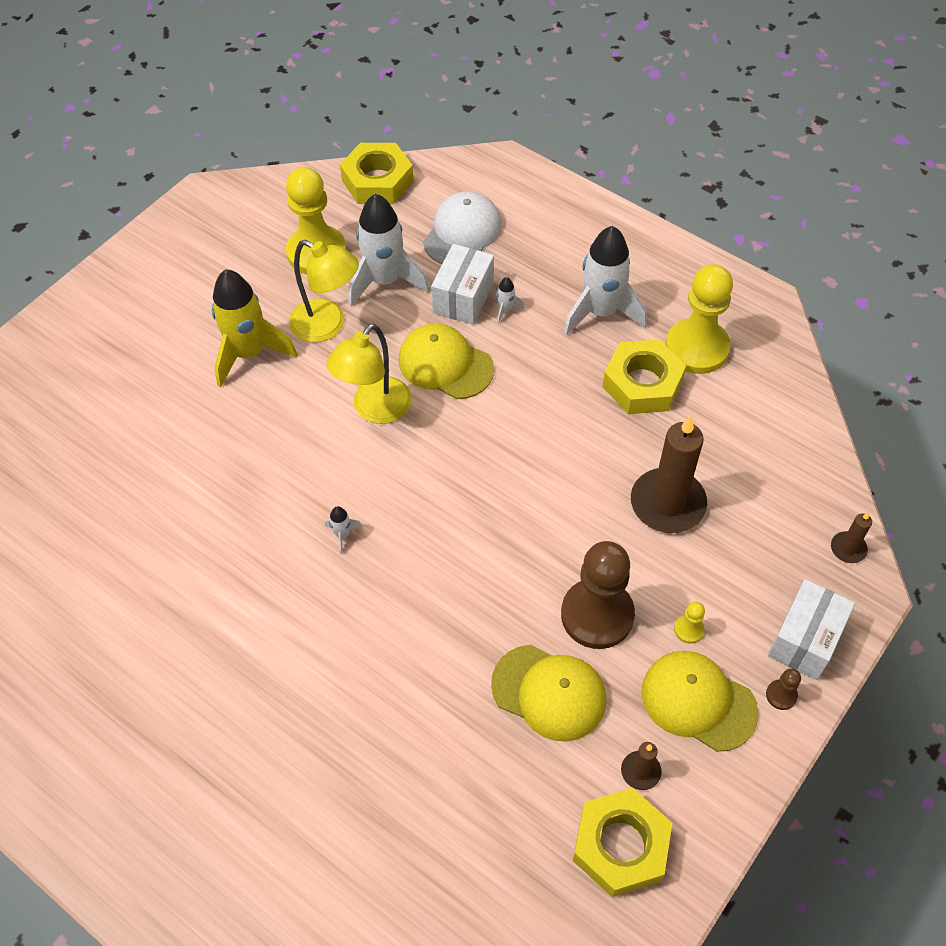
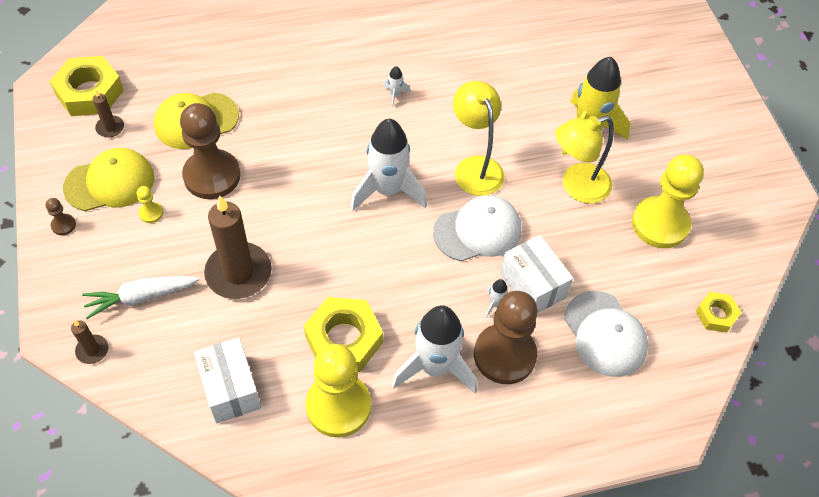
camera: 125 degrees right, 0 degrees up
yellow nut [340,143,414,204] -> yellow nut [695,292,742,333], size x0.55
white rocket [348,194,429,307] -> white rocket moved to [350,119,427,211]
yellow cap [398,324,494,399] -> white cap [433,195,521,261]
white box [768,579,855,680] -> white box moved to [194,337,261,423]
none -> white carrot [82,276,200,319]
none -> brown pawn [474,291,538,384]

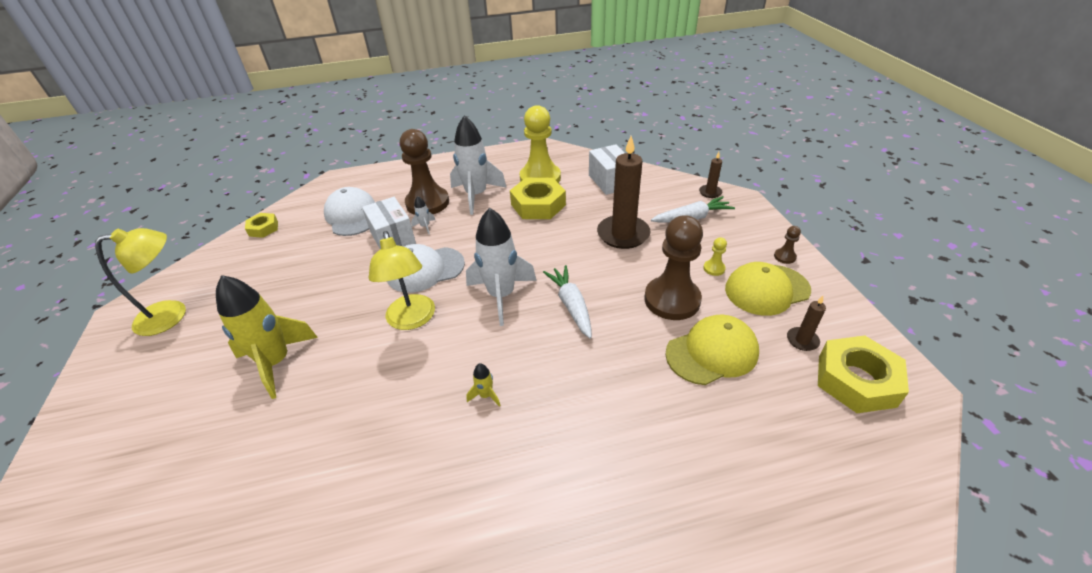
camera: 175 degrees left, 15 degrees down
white rocket [383,66,411,108] -> yellow rocket [467,363,501,407]
yellow lamp [556,116,614,203] -> yellow lamp moved to [95,228,186,336]
yellow pawn [632,155,704,248] -> none
none -> white carrot [543,265,592,339]

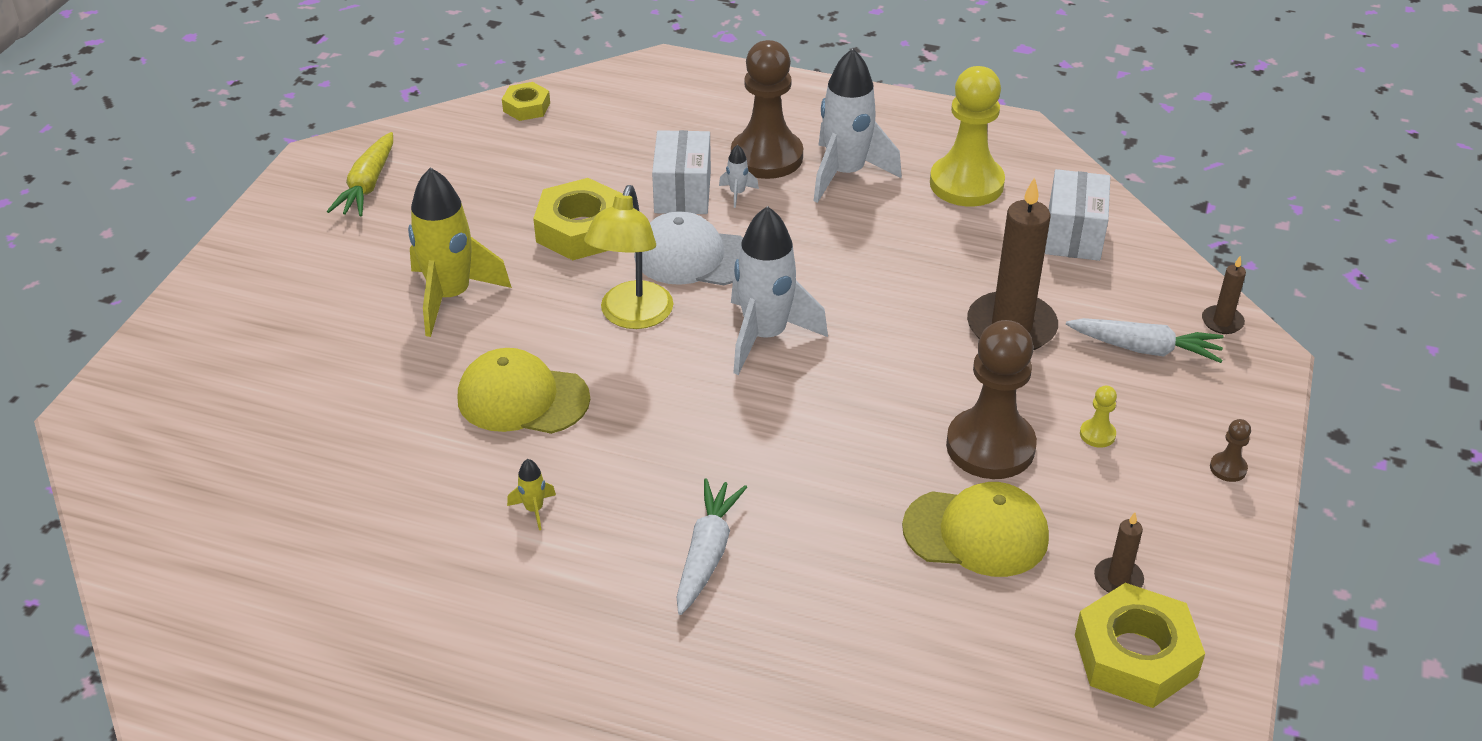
camera: 30 degrees right, 0 degrees up
yellow lamp [95,228,186,336] -> yellow carrot [327,132,393,216]
white cap [324,187,375,236] -> none
yellow rocket [467,363,501,407] -> yellow rocket moved to [507,459,556,530]
yellow nut [510,178,566,219] -> yellow nut moved to [533,178,622,260]
white carrot [543,265,592,339] -> white carrot moved to [676,478,747,615]
yellow cap [725,262,811,316] -> yellow cap moved to [458,348,590,434]

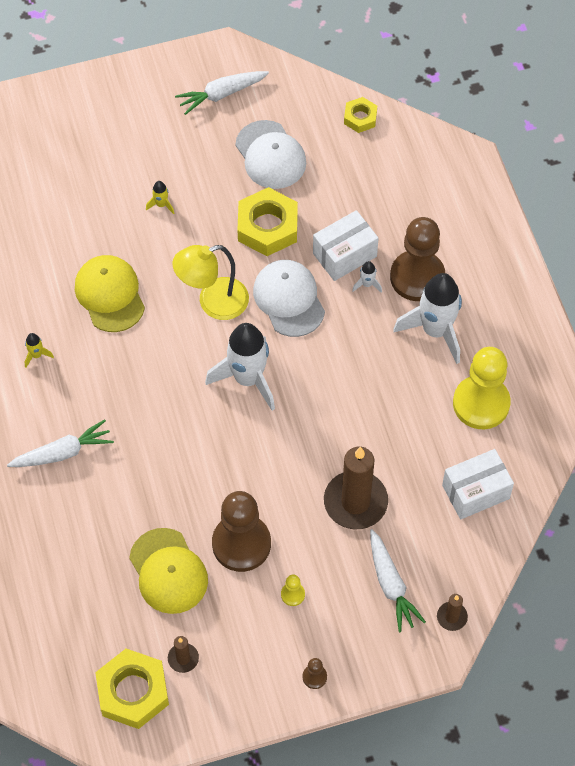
camera: 55 degrees right, 20 degrees up
yellow carrot [327,132,393,216] -> white carrot [175,71,269,115]
yellow rocket [408,168,512,337] -> yellow rocket [146,181,174,214], size x0.40
none -> white cap [235,120,306,189]

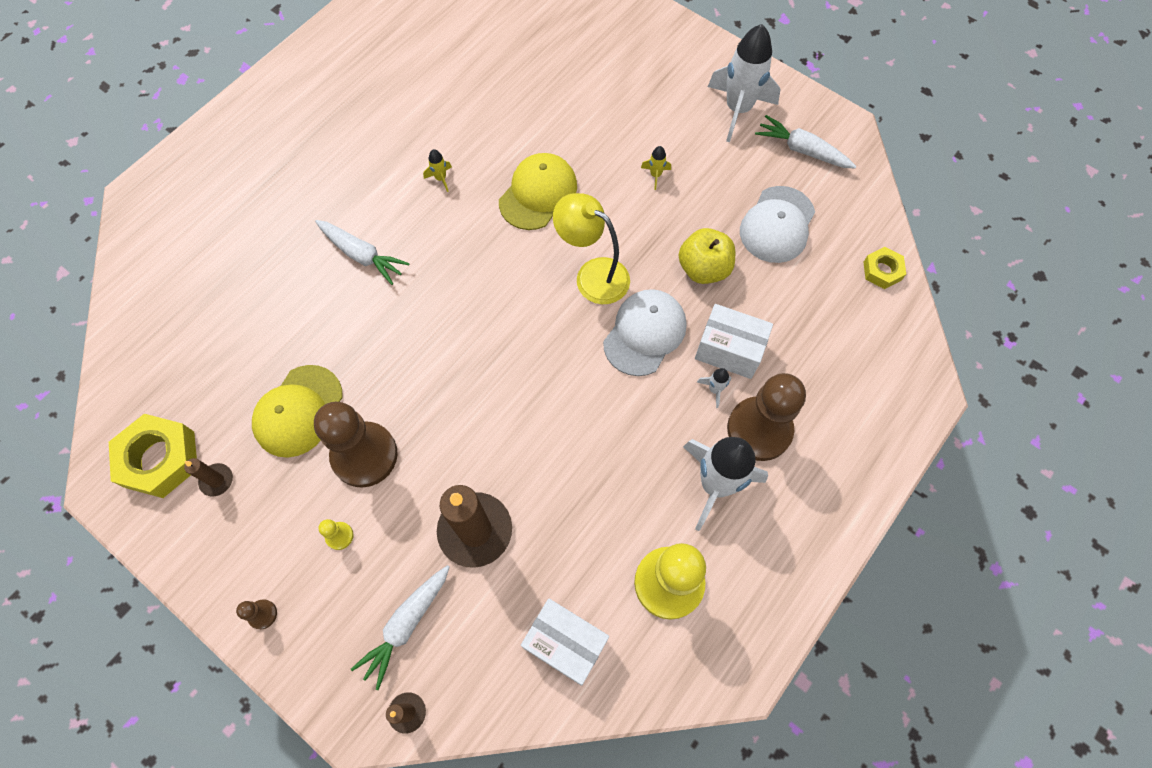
camera: 55 degrees right, 5 degrees up
white rocket [205,323,275,411] -> white rocket moved to [708,24,781,142]
yellow nut [237,187,298,256] -> yellow apple [678,228,735,284]

